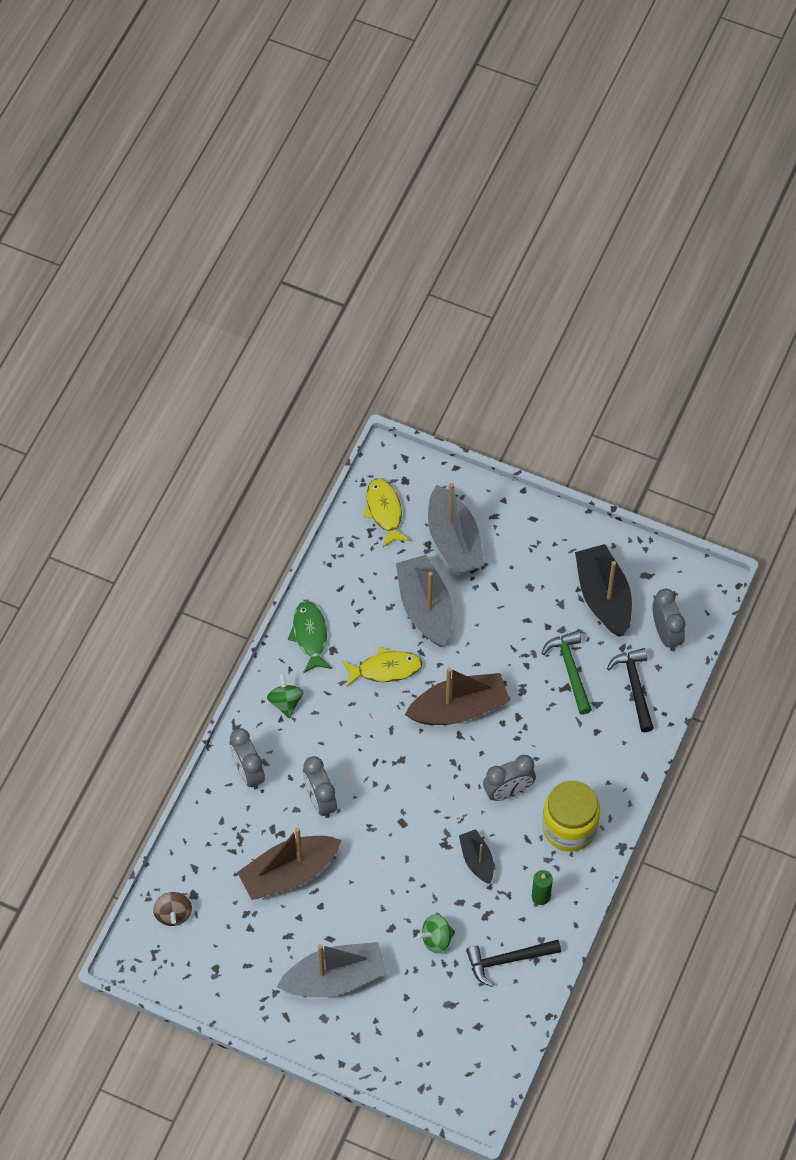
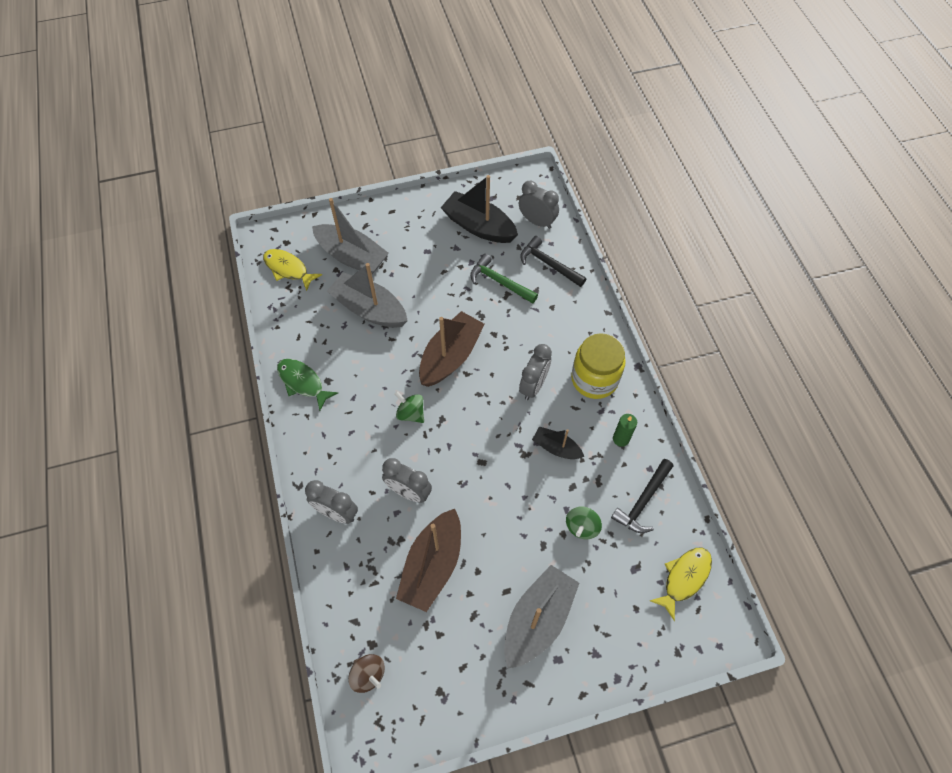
camera: 40 degrees left, 0 degrees up
green spinning top [267,673,304,718] -> green spinning top moved to [394,391,424,423]
yellow fish [342,647,422,687] -> yellow fish moved to [650,547,712,621]

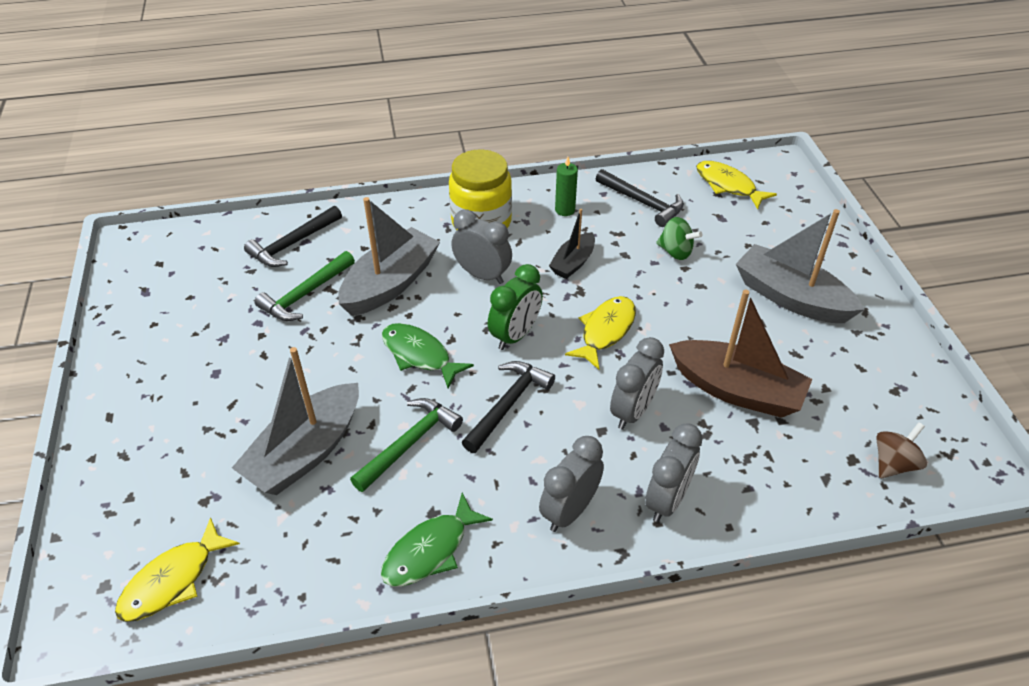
camera: 85 degrees left, 15 degrees down
grey boat [312,198,389,274] -> grey boat moved to [338,197,440,316]
green spinning top [394,391,424,423] -> black hammer [462,361,555,453]
brown boat [419,311,485,387] -> green fish [382,323,474,388]
black boat [441,175,518,243] -> none
grey clock [519,180,559,229] -> grey clock moved to [539,436,604,532]
none -> green hammer [350,398,463,492]
none -> green clock [488,264,543,350]
none -> yellow fish [565,296,636,369]

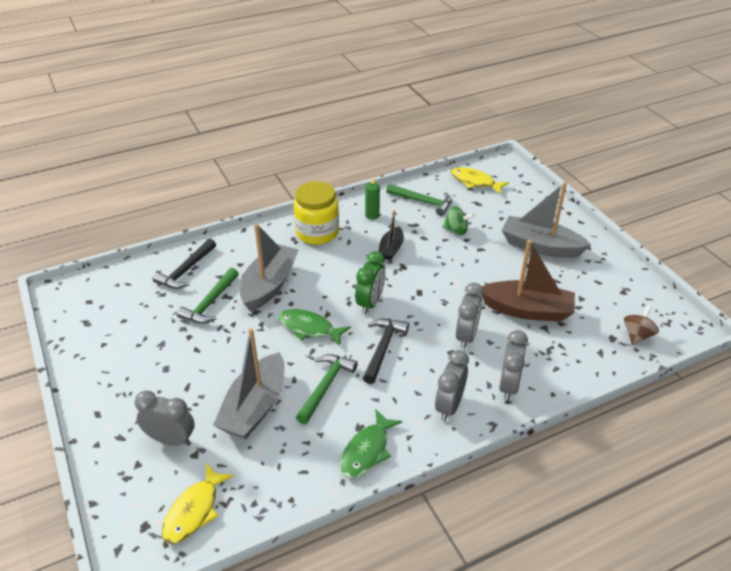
camera: 15 degrees left, 5 degrees down
grey clock [451,210,512,284] -> grey clock moved to [135,390,195,446]
yellow fish [565,296,636,369] -> none
black hammer [596,169,684,227] -> green hammer [386,184,452,216]

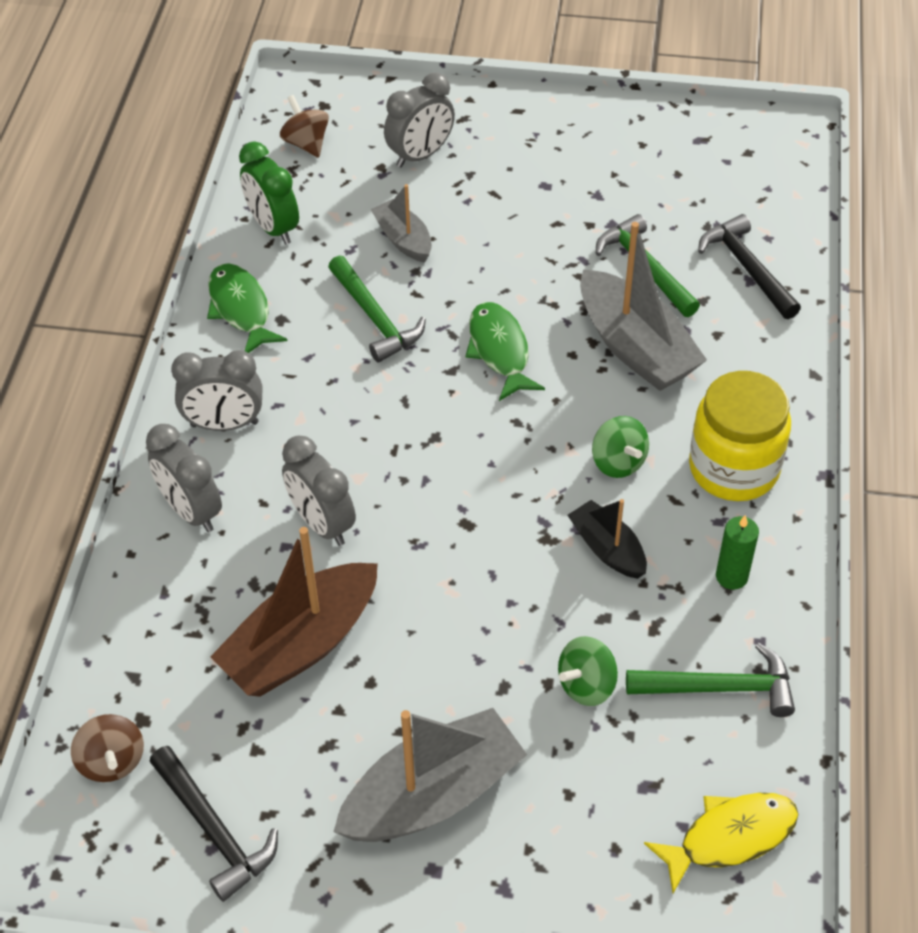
camera: 125 degrees right, 10 degrees up
yellow fish [162,464,234,544] -> brown spinning top [280,95,329,158]
grey boat [213,328,285,439] -> grey boat [371,184,432,263], size x0.55
green fish [278,309,351,346] -> green fish turned 75 degrees counterclockwise [465,302,545,401]
green clock [355,251,385,314] -> green clock moved to [239,141,299,244]
black hammer [363,318,409,384] -> black hammer moved to [149,746,278,902]
green hammer [386,184,452,216] -> green hammer turned 150 degrees counterclockwise [626,643,795,717]
grey clock [435,350,469,421] -> grey clock turned 120 degrees clockwise [171,350,262,431]
none -> green spinning top [592,416,649,478]

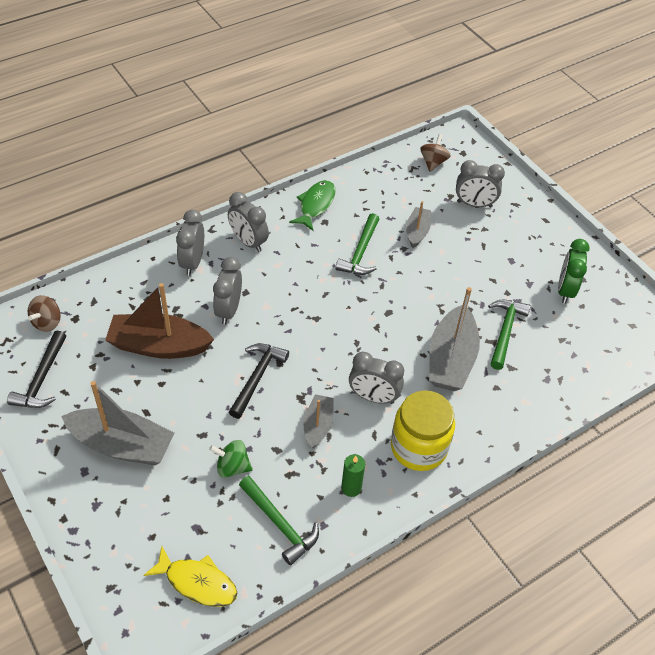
camera: 45 degrees right, 0 degrees up
green clock [239,141,299,244] -> green clock moved to [558,239,590,304]
green fish [465,302,545,401] -> none
black boat [568,499,647,579] -> grey boat [304,394,334,449]
green spinning top [592,416,649,478] -> grey clock [349,352,404,404]
black hammer [698,214,801,319] -> black hammer moved to [229,343,289,419]

